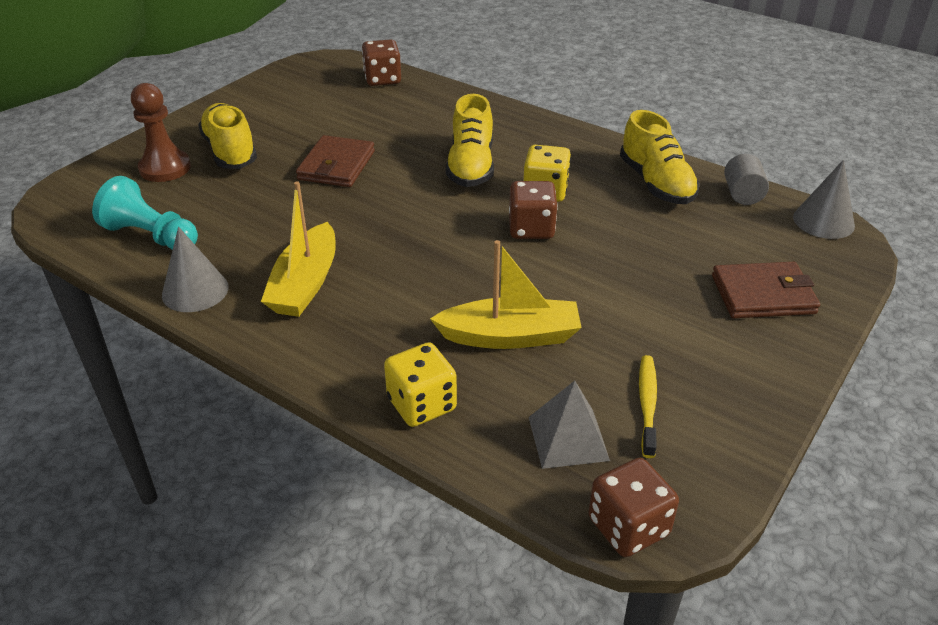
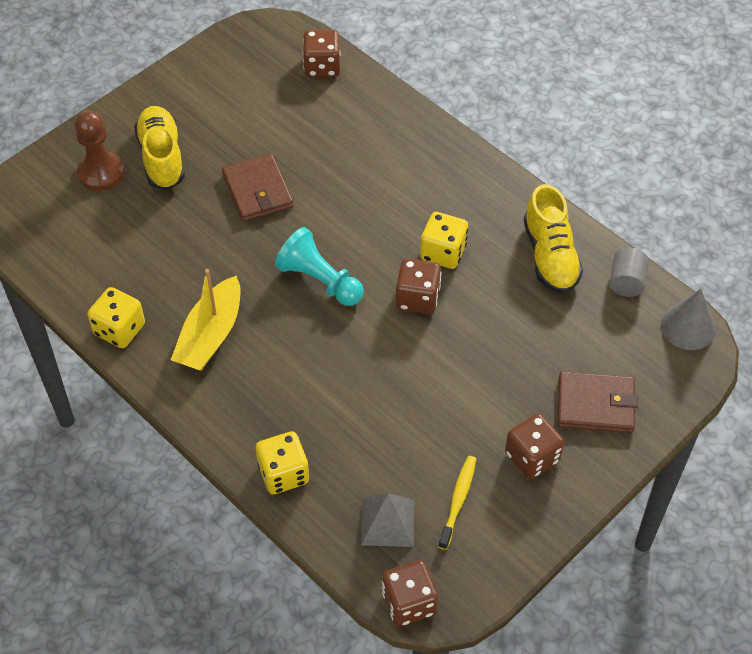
camera: 10 degrees right, 15 degrees up
turquoise pawn [92,176,198,250] -> turquoise pawn moved to [275,227,364,306]
grey cone [162,227,229,312] -> yellow dice [88,287,145,348]
brown wallet [296,135,375,187] -> brown wallet turned 45 degrees counterclockwise [222,154,293,222]
yellow boat [430,240,582,349] -> none
yellow shoe [446,94,494,187] -> none
none -> brown dice [505,413,564,479]

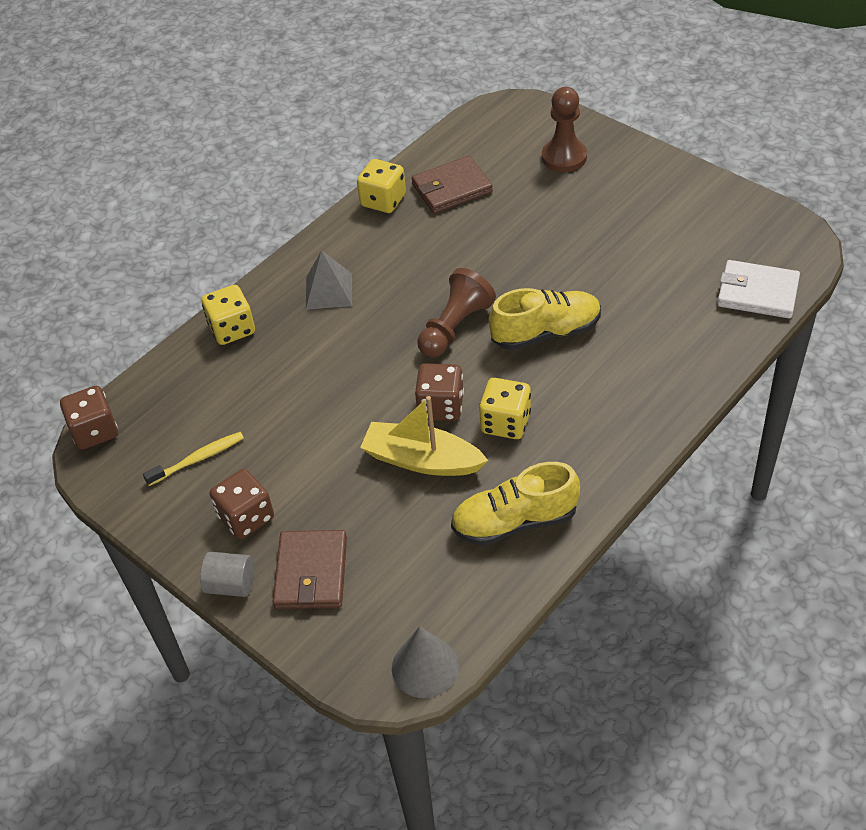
camera: 90 degrees right, 5 degrees down
yellow shoe [134,106,185,190] -> yellow shoe moved to [489,288,601,350]
yellow boat [171,269,241,371] -> yellow boat moved to [360,396,488,476]
brown wallet [222,154,293,222] -> brown wallet moved to [412,156,493,214]
turquoise pawn [275,227,364,306] -> brown pawn [417,268,496,357]
brown dice [303,30,341,77] -> white wallet [717,260,800,318]
grey pyramid [361,493,414,547] -> grey pyramid moved to [306,250,352,310]
yellow toothbrush [438,456,476,550] -> yellow toothbrush turned 45 degrees counterclockwise [143,432,244,486]
grey cylinder [609,248,649,297] -> grey cylinder moved to [200,552,254,597]

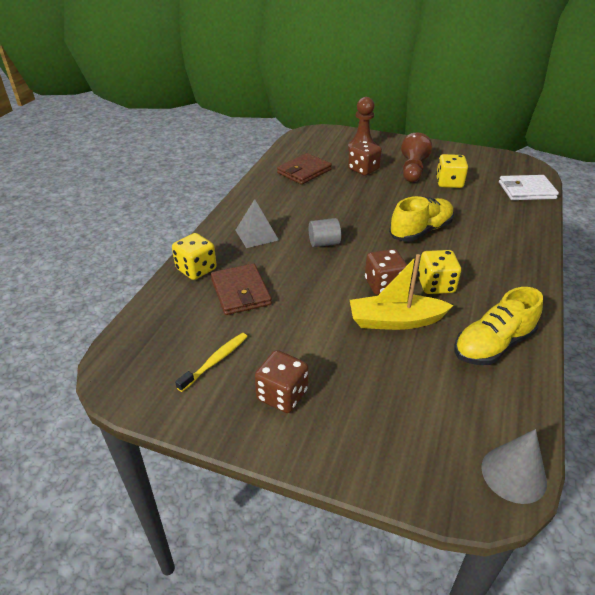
camera: 25 degrees left, 10 degrees down
brown dice [60,386,118,450] -> brown dice moved to [348,141,382,176]
grey cylinder [200,552,254,597] -> grey cylinder moved to [309,218,341,247]
brown wallet [273,530,347,609] -> brown wallet moved to [211,263,272,315]
yellow dice [357,159,406,213] -> yellow dice moved to [436,154,468,188]
brown pawn [417,268,496,357] -> brown pawn moved to [401,133,432,182]

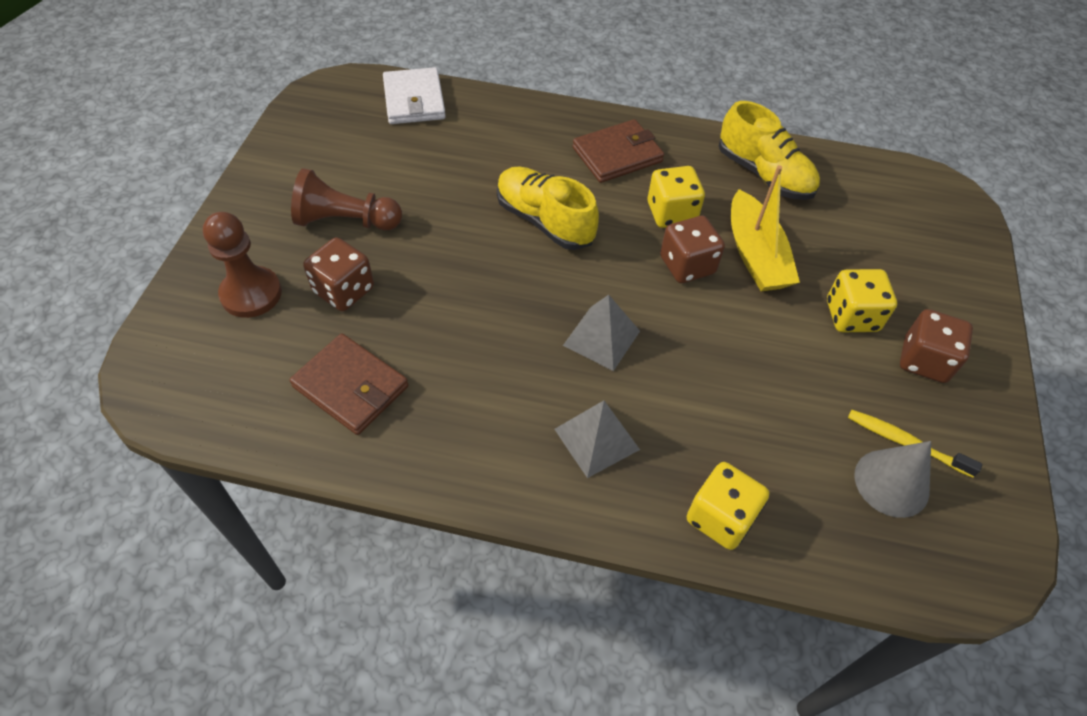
camera: 100 degrees left, 15 degrees up
brown wallet [211,263,272,315] -> brown wallet moved to [573,119,664,183]
grey cylinder [309,218,341,247] -> grey pyramid [563,295,640,371]
yellow dice [436,154,468,188] -> yellow dice moved to [827,269,897,332]
grey cone [481,429,547,504] -> grey cone moved to [855,441,931,518]

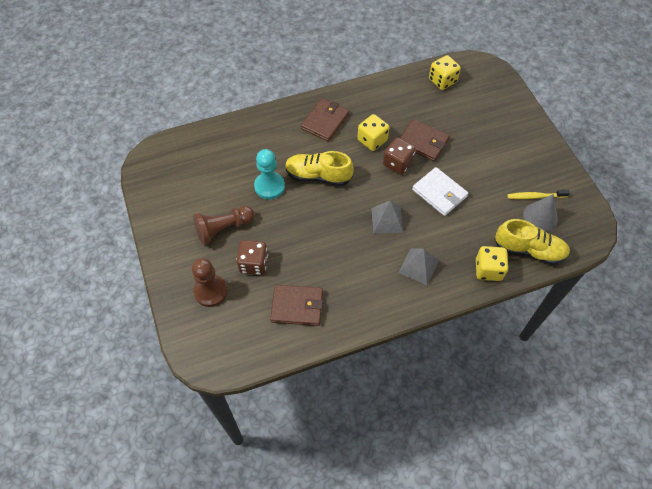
camera: 30 degrees left, 5 degrees up
white wallet [383,67,446,124] -> white wallet moved to [412,167,469,216]
yellow shoe [719,101,820,200] -> yellow shoe moved to [494,219,570,265]
yellow boat [731,165,800,291] -> brown wallet [400,119,450,162]
yellow dice [827,269,897,332] -> yellow dice moved to [429,55,461,90]
brown dice [900,309,973,383] -> none
none -> turquoise pawn [254,149,285,199]

